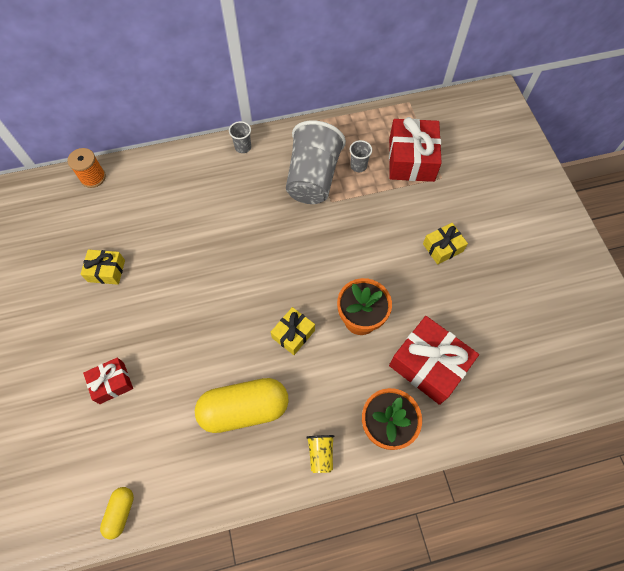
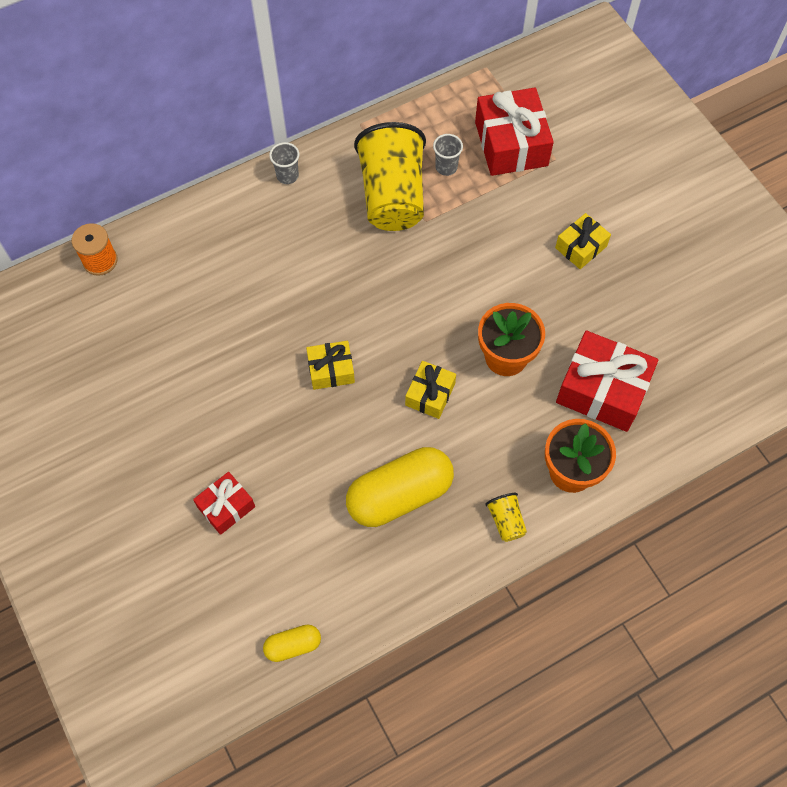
camera: 15 degrees left, 0 degrees up
yellow gift [80,249,125,285] -> yellow gift moved to [306,341,355,390]
yellow capsule [100,487,134,540] -> yellow capsule turned 75 degrees clockwise [263,624,321,662]
grey cup [286,120,346,204] -> yellow cup [354,122,426,231]

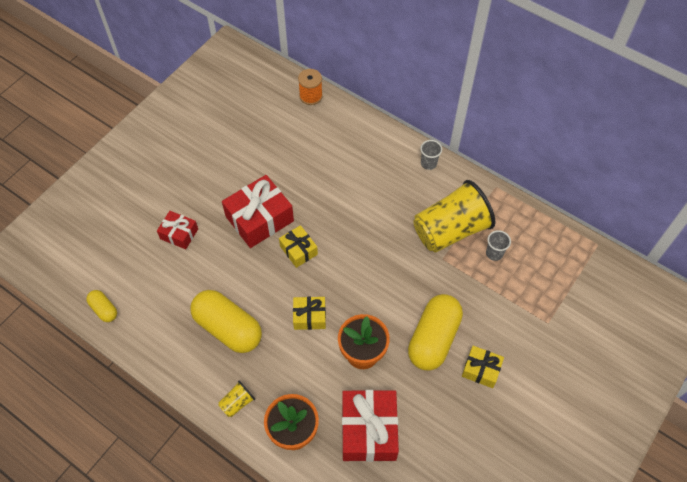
camera: 65 degrees right, 5 degrees down
red gift [475,88,554,176] -> red gift moved to [222,175,294,248]
none -> yellow capsule [408,294,463,371]

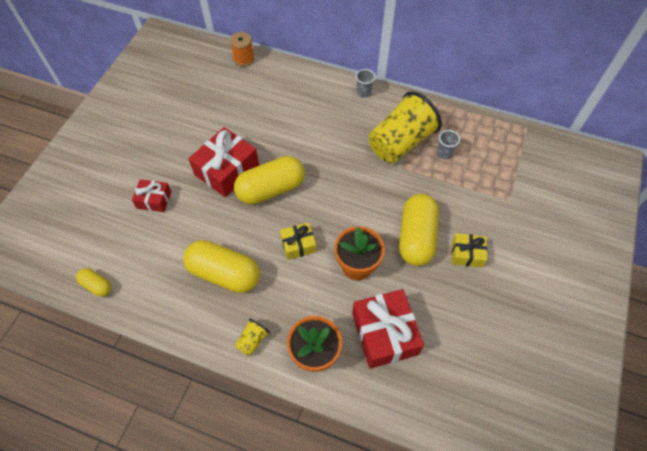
camera: 15 degrees left, 0 degrees up
yellow gift [279,225,318,268] -> yellow capsule [234,156,305,205]

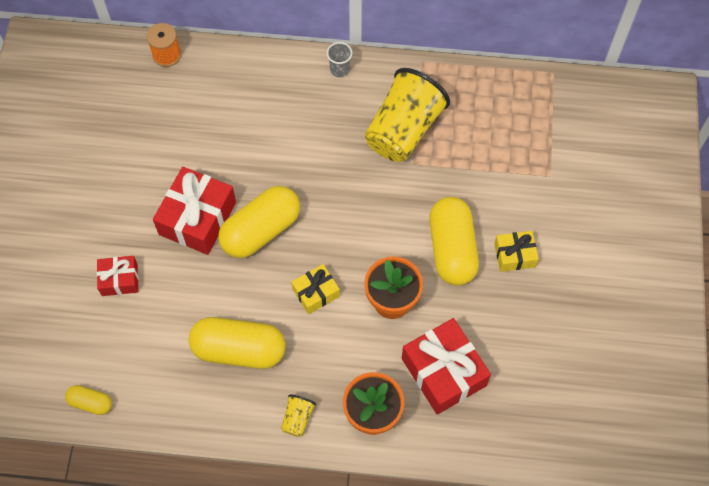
camera: 15 degrees left, 5 degrees up
grey cup [437,130,460,159] -> none

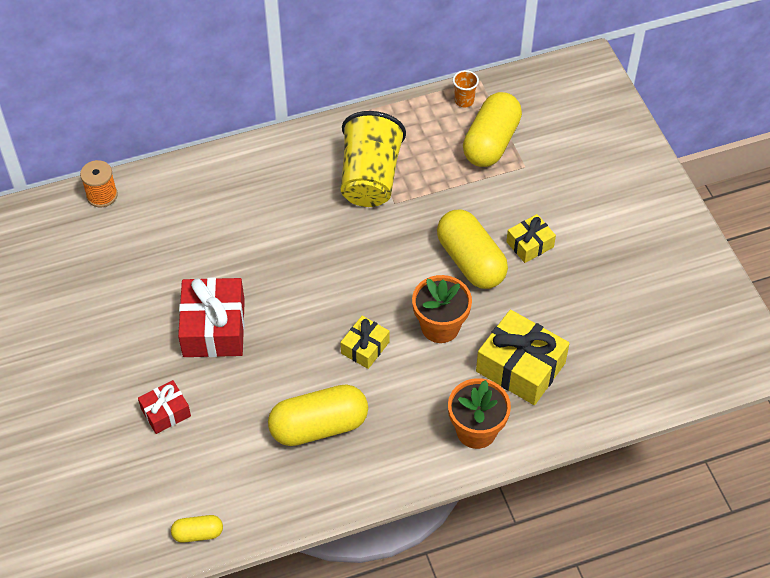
camera: 25 degrees left, 10 degrees down
yellow capsule [218,186,300,258] -> yellow capsule moved to [463,92,522,167]
yellow cup [281,394,316,437] -> none
grey cup [326,42,352,77] -> none
red gift [402,318,491,415] -> yellow gift [476,310,570,405]
none -> orange cup [453,70,479,107]

